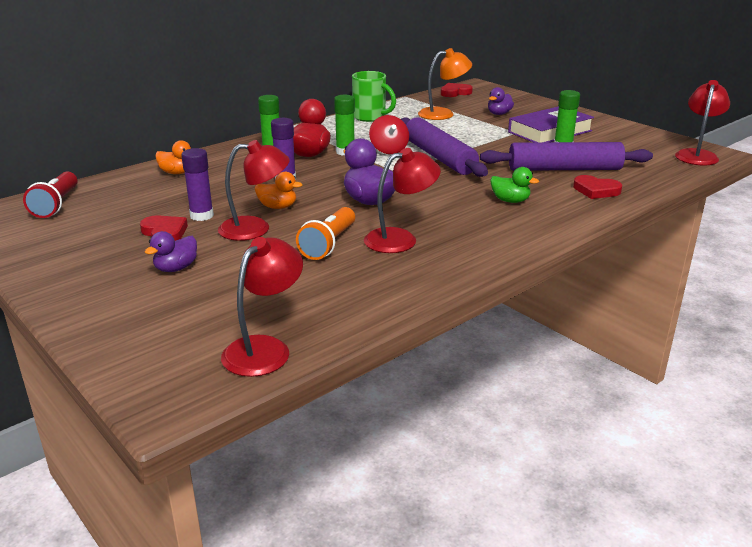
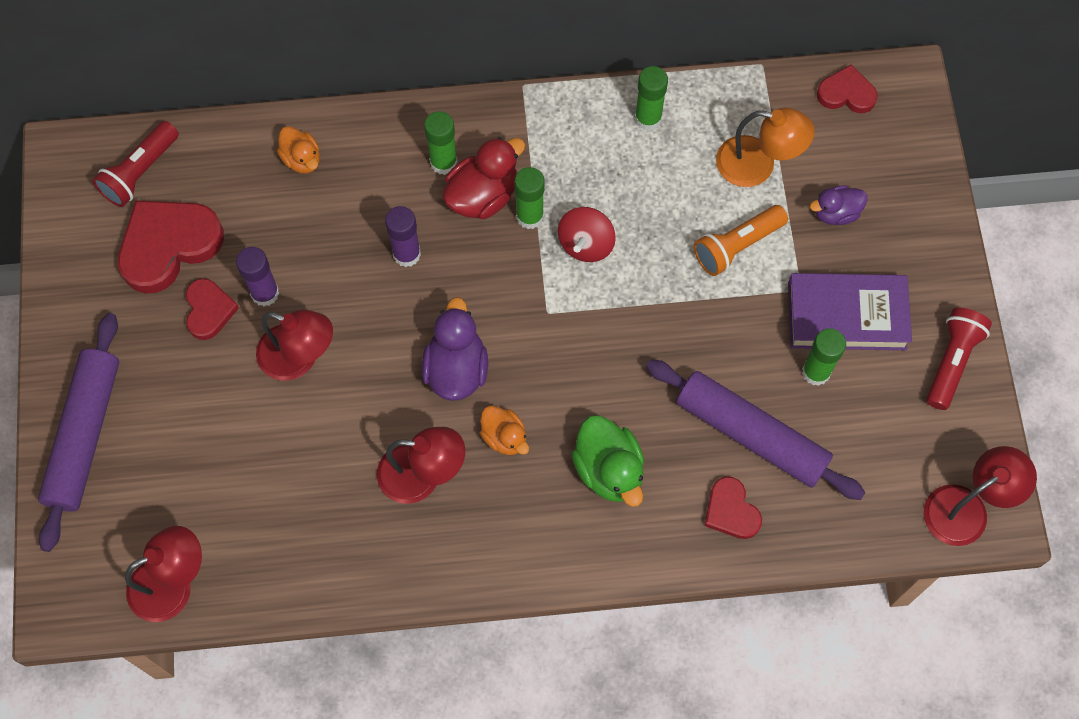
camera: 35 degrees right, 40 degrees up
purple duck [145,231,197,272] -> none
orange duck [255,172,303,209] -> orange duck moved to [480,406,529,455]
orange flashlight [296,207,355,260] -> orange flashlight moved to [694,205,788,276]
green mug [352,71,396,122] -> green glue stick [635,66,668,131]
purple rolling pin [401,117,488,177] -> purple rolling pin moved to [38,313,119,552]
green duck [490,167,539,203] -> green duck [571,415,644,507], size x1.60
none -> red heart [118,200,224,293]
none -> red flashlight [926,308,992,410]

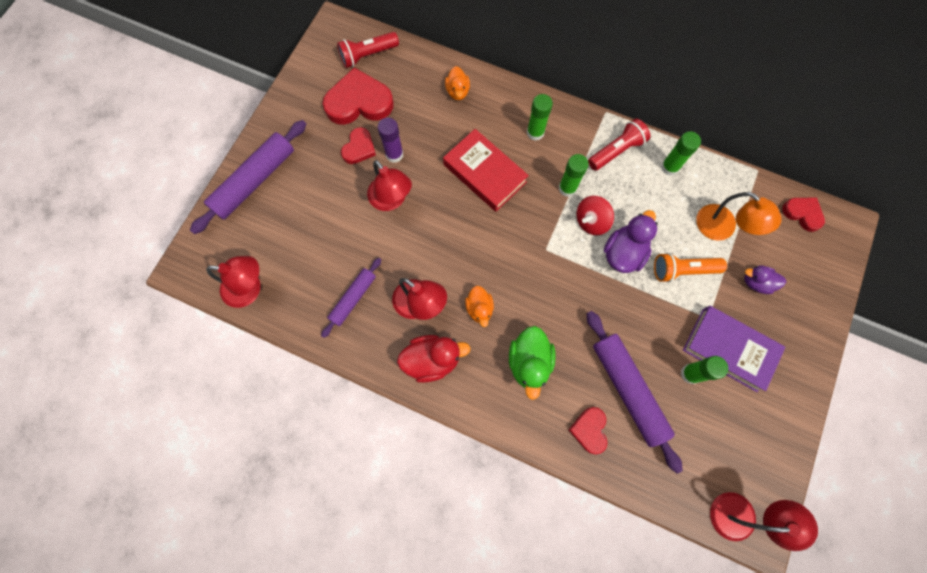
camera: 30 degrees right, 5 degrees up
purple glue stick [385,206,421,267] -> red book [443,129,529,212]
purple duck [422,297,488,401] -> purple duck moved to [604,210,658,273]
red duck [443,137,525,219] -> red duck moved to [397,335,471,383]
red flashlight [926,308,992,410] -> red flashlight moved to [588,118,650,171]
none -> purple rolling pin [321,258,381,338]

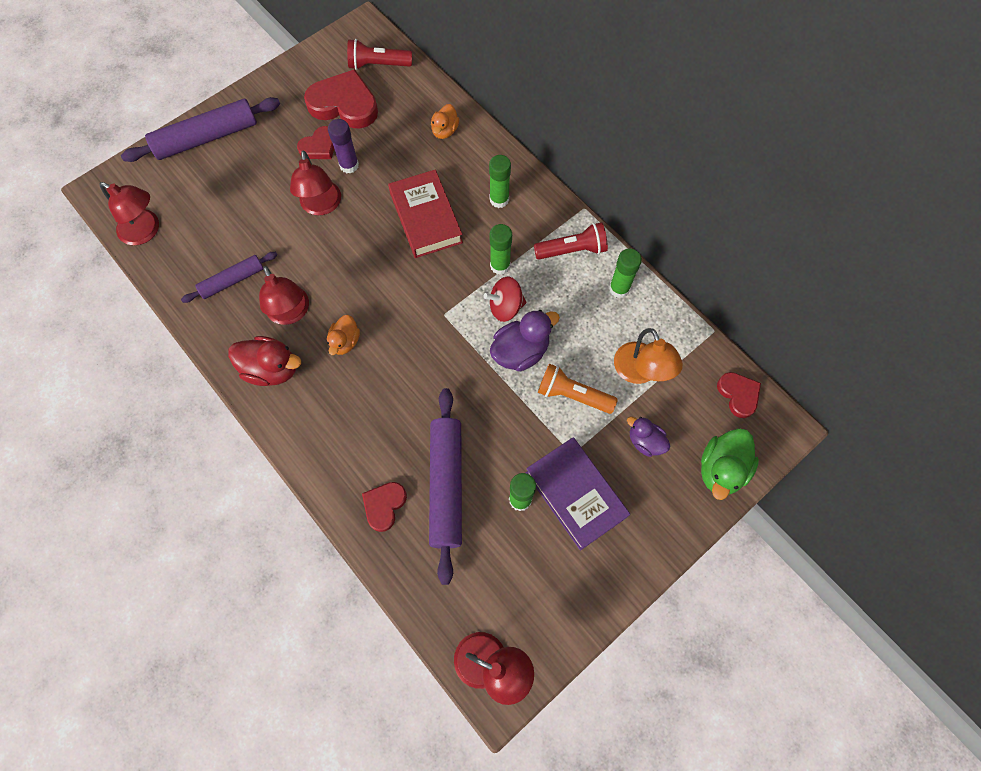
camera: 25 degrees right, 5 degrees down
green duck [509,326,556,400] -> green duck moved to [701,428,759,500]

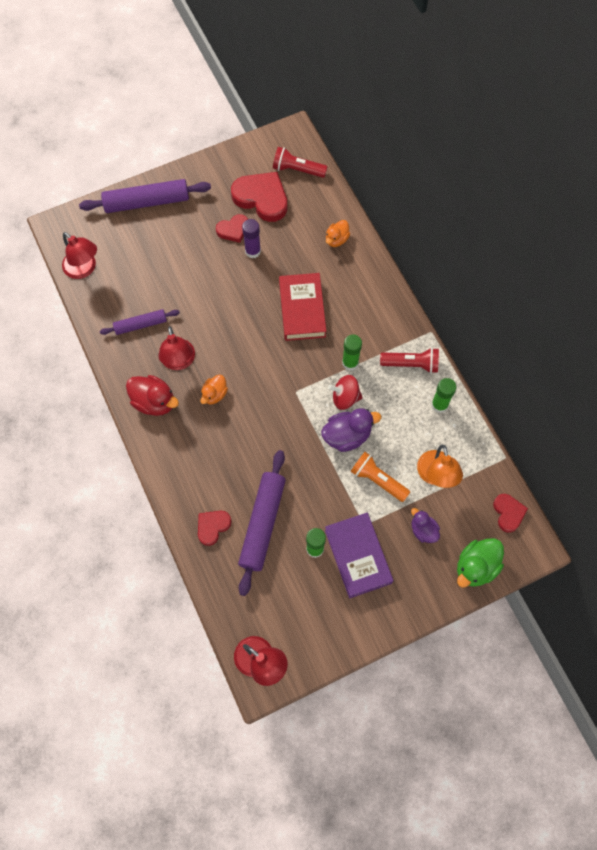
camera: 15 degrees right, 0 degrees up
red lamp [290,151,341,215] -> none
green glue stick [489,155,511,208] -> none

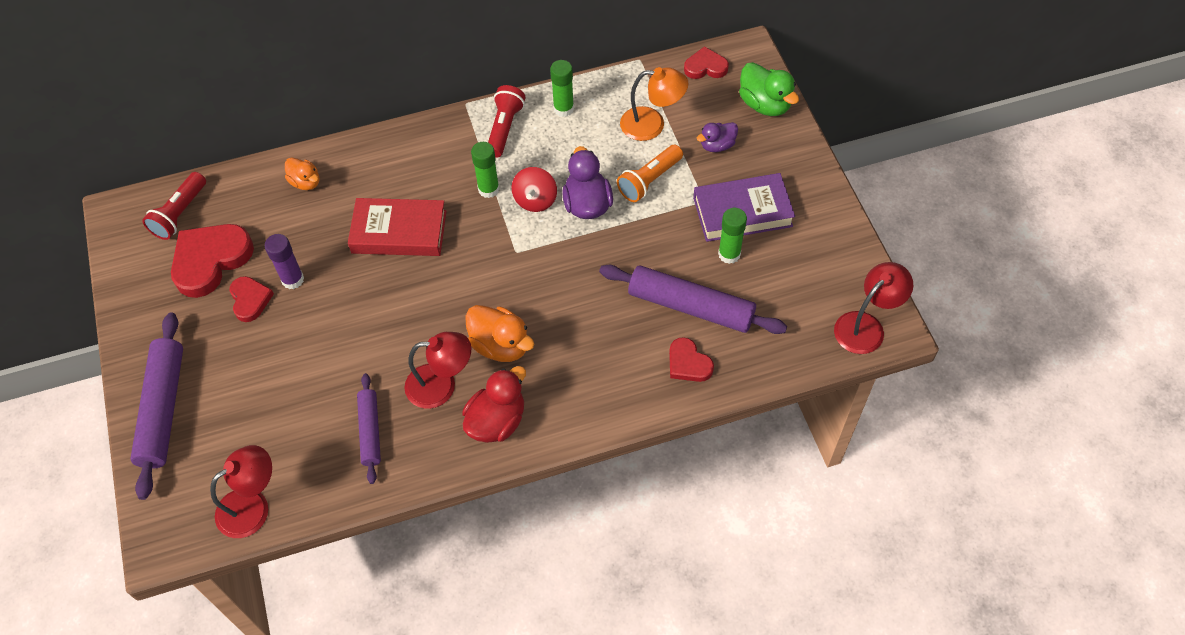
camera: 80 degrees left, 10 degrees down
orange duck [200,375,228,405] -> orange duck [465,305,535,362], size x1.60

